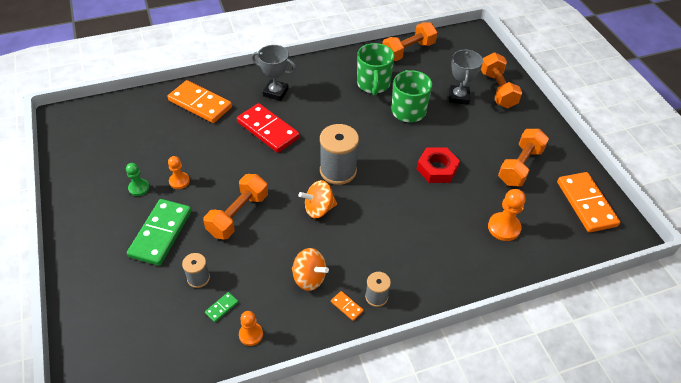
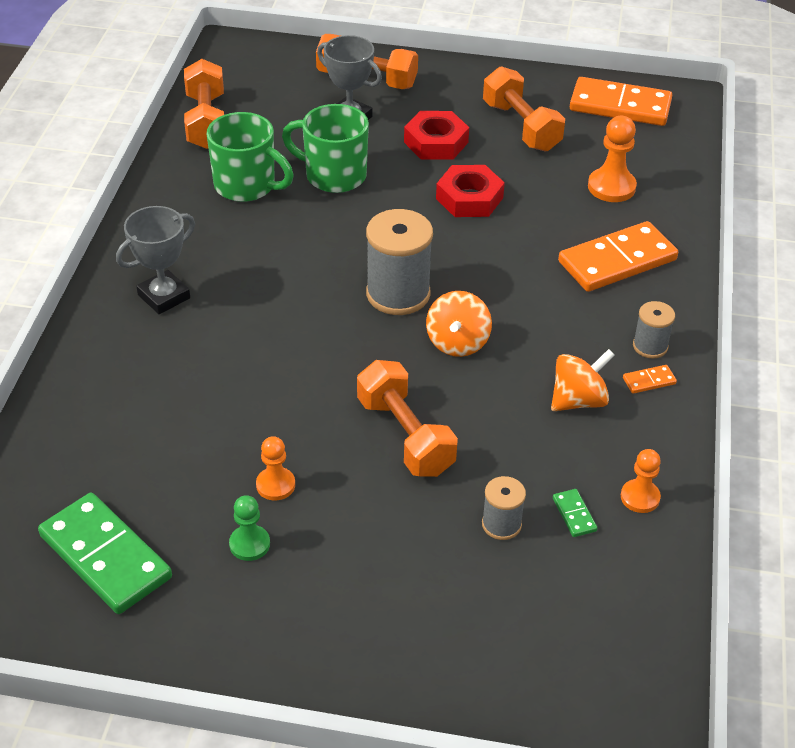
camera: 60 degrees left, 5 degrees down
green domino [127,199,192,266] -> green domino moved to [38,493,172,614]
orange domino [168,80,232,123] -> orange domino moved to [558,221,678,292]
red domino [237,103,300,153] -> none
none -> red nut [404,111,469,160]

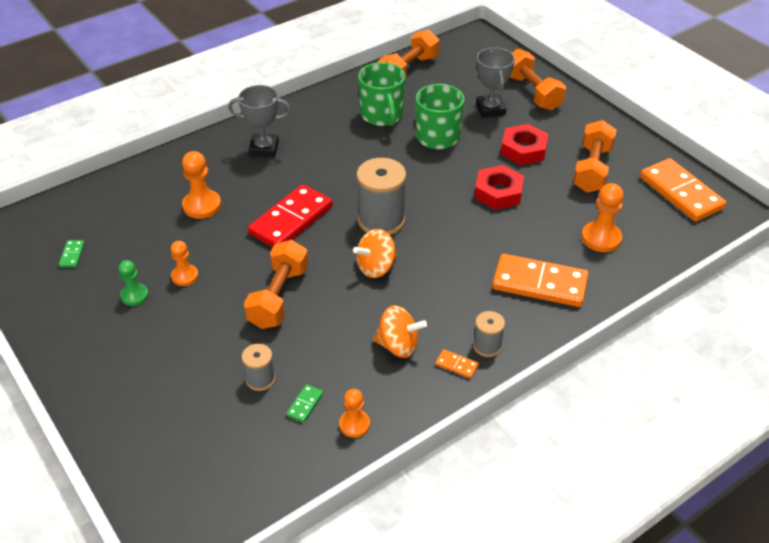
camera: 45 degrees right, 0 degrees up
green domino [38,493,172,614] -> green domino [59,240,85,267], size x0.41
none -> orange pawn [182,151,221,219]
none -> red domino [248,184,333,247]

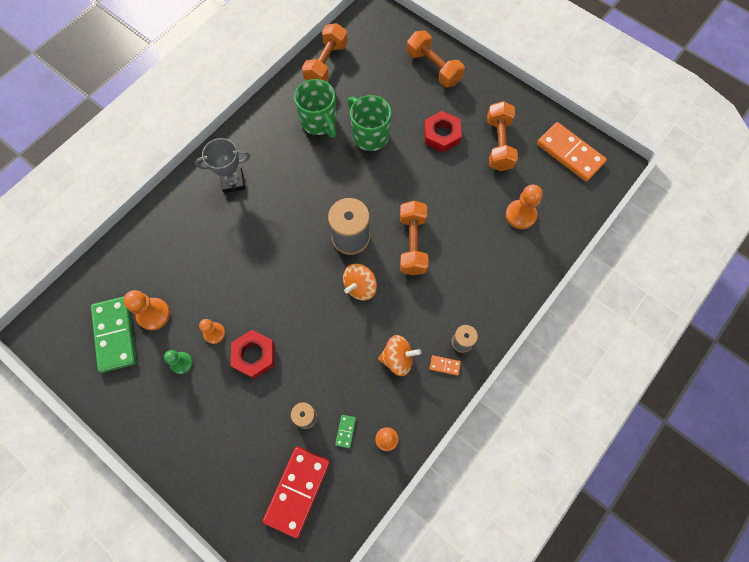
camera: 15 degrees left, 25 degrees up
green domino [59,240,85,267] -> green domino [91,297,136,373], size x2.46
orange pawn [182,151,221,219] -> orange pawn moved to [123,290,170,330]
orange dumbbell [244,240,309,329] -> orange dumbbell moved to [400,201,429,275]
red domino [248,184,333,247] -> red domino moved to [262,447,330,538]
red nut [474,165,524,210] -> red nut moved to [231,330,275,379]
grey trophy [476,47,515,118] -> none
orange domino [492,254,589,307] -> none

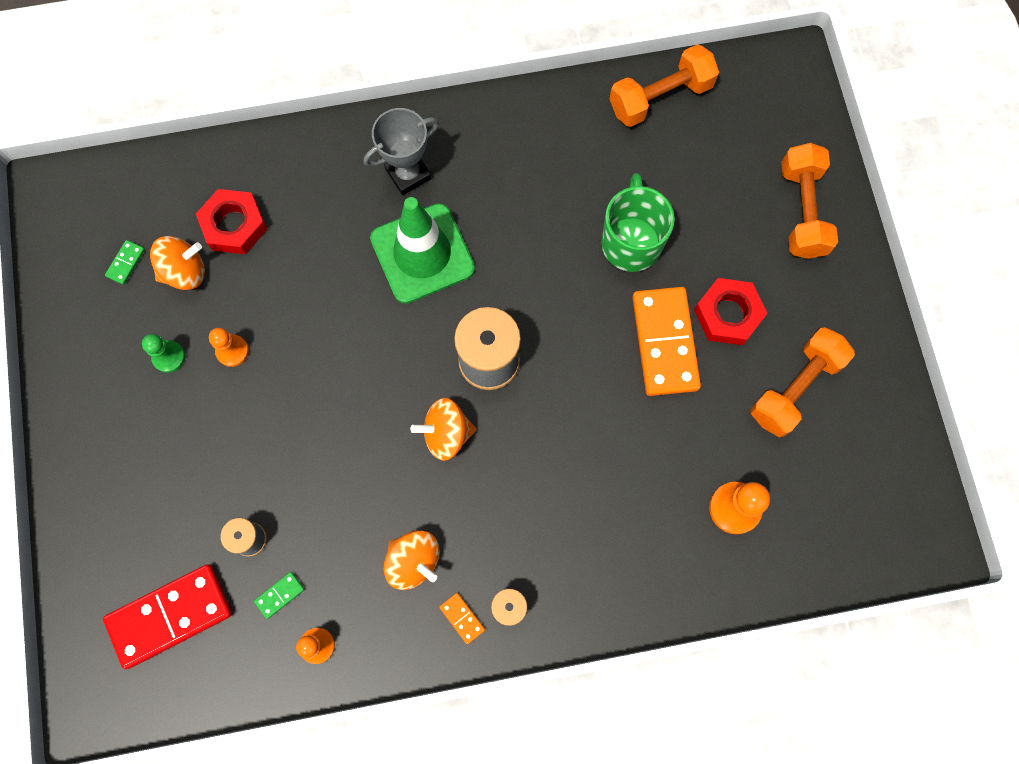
camera: 40 degrees right, 5 degrees up
green domino [91,297,136,373] -> green domino [105,240,145,285], size x0.41
orange pawn [123,290,170,330] -> orange spinning top [150,236,205,290]
grey trophy [195,138,250,193] -> grey trophy turned 60 degrees counterclockwise [364,108,439,195]
red nut [231,330,275,379] -> red nut moved to [196,189,267,254]
green mug [294,79,336,138] -> none
orange dumbbell [400,201,429,275] -> none
orange domino [537,122,607,182] -> orange domino moved to [632,287,701,396]
none -> green traffic cone [370,197,475,304]

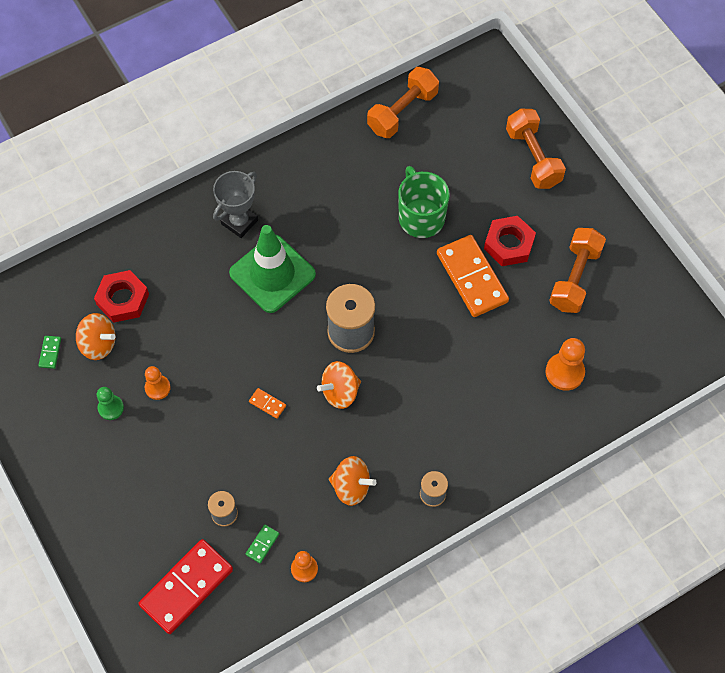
camera: 20 degrees left, 10 degrees down
orange spinning top [150,236,205,290] -> orange spinning top turned 60 degrees clockwise [76,313,116,360]
orange domino [439,593,485,644] -> orange domino moved to [249,388,286,419]

